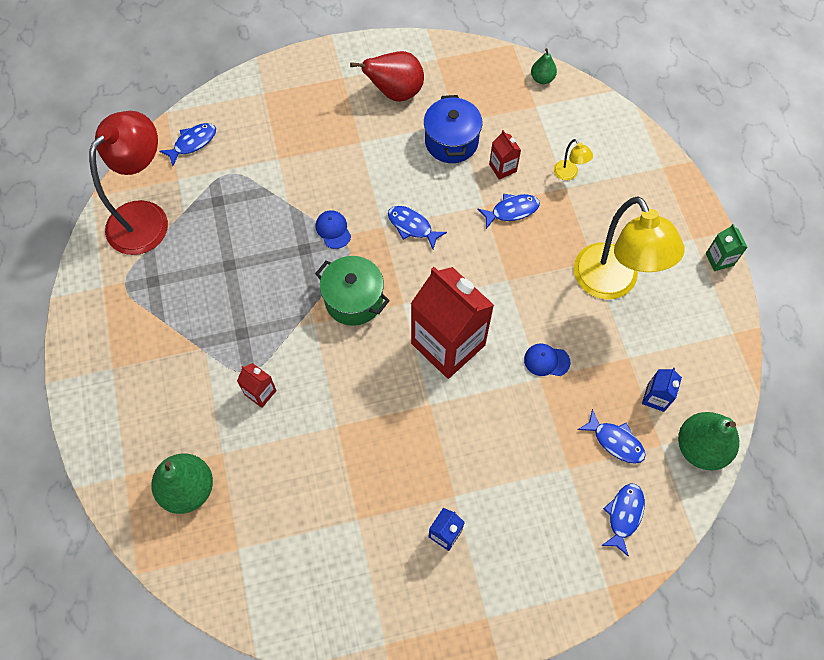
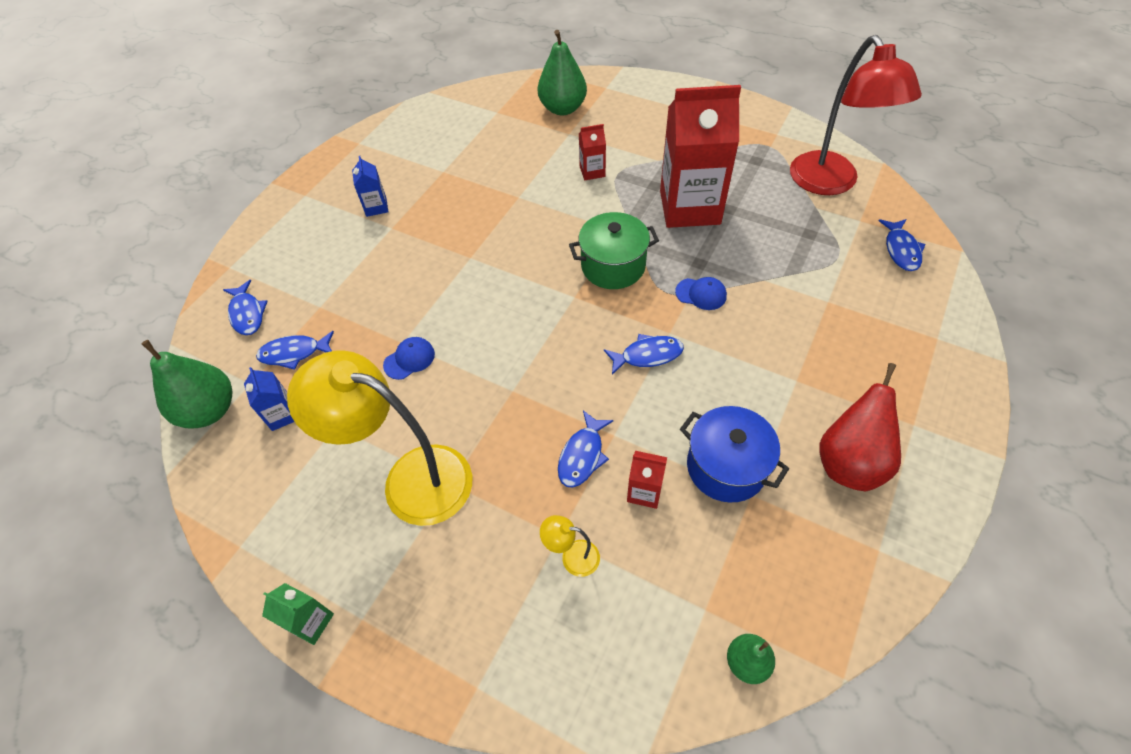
camera: 135 degrees right, 10 degrees down
red carton [411,267,494,379] -> red carton moved to [660,85,741,228]

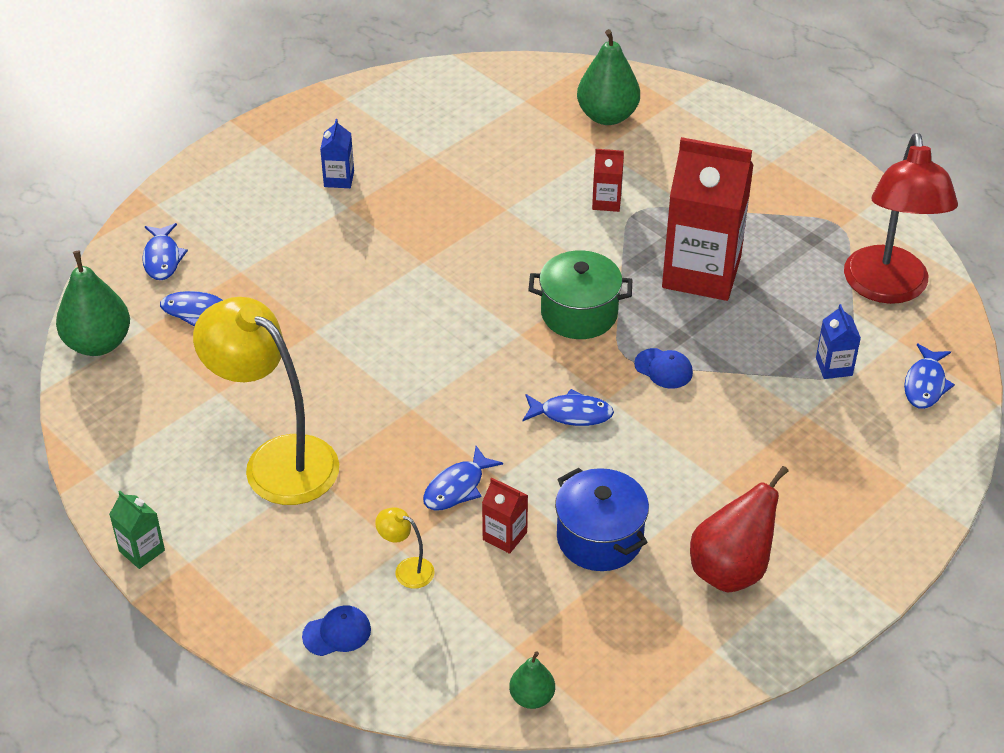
camera: 15 degrees right, 10 degrees down
blue carton [244,367,294,431] -> blue carton moved to [816,304,861,379]
blue cap [383,337,435,380] -> blue cap moved to [302,605,371,656]

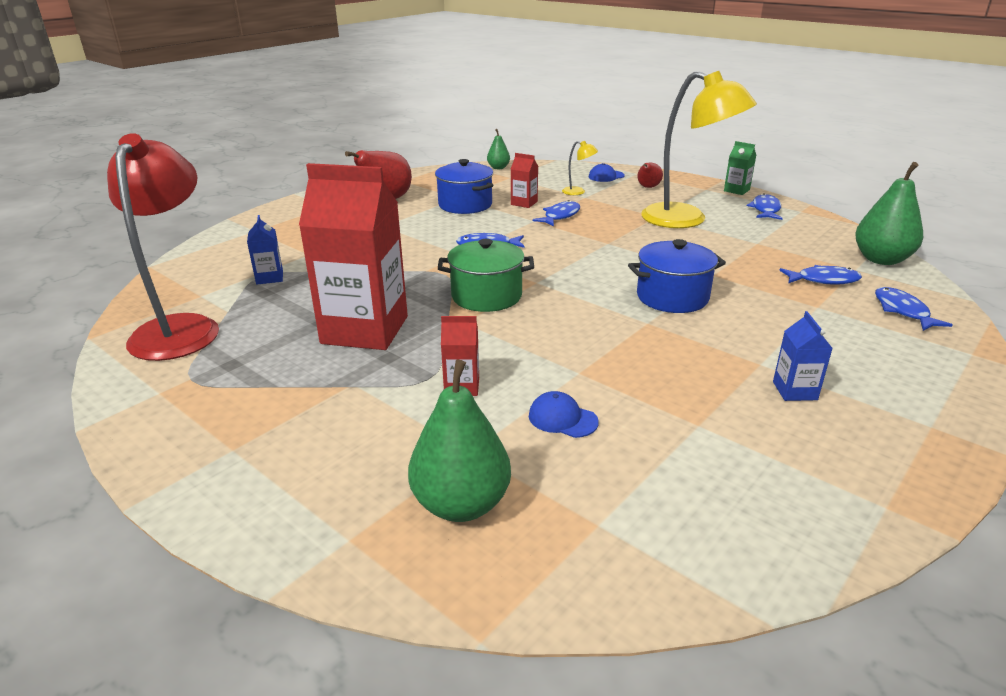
camera: 175 degrees right, 15 degrees down
blue cap [634,348,693,389] -> blue cap moved to [529,391,599,438]
blue fish [904,344,955,409] -> blue fish moved to [747,194,783,220]
none -> blue pot [628,239,726,313]
none -> red pear [637,163,663,188]

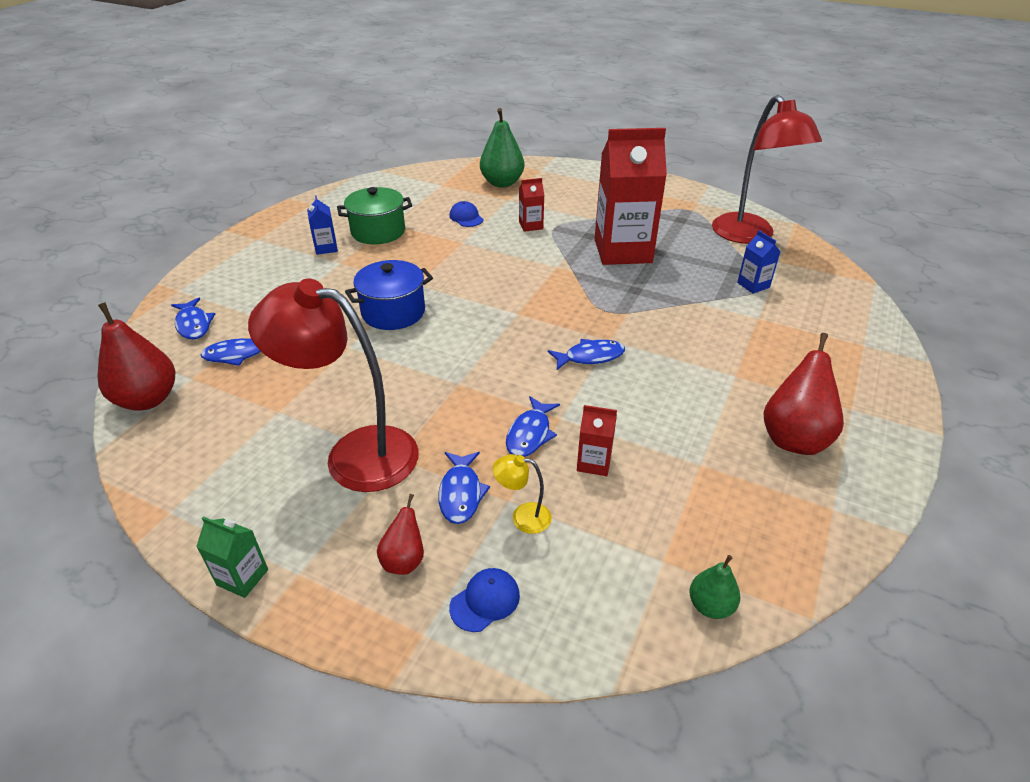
camera: 165 degrees right, 10 degrees up
blue pot [435,159,494,214] -> none
green pot [438,239,534,312] -> green pot moved to [337,187,412,244]
blue cap [529,391,599,438] -> blue cap turned 135 degrees counterclockwise [449,201,484,227]
yellow lamp [641,71,757,228] -> red lamp [248,279,419,492]
blue fish [747,194,783,220] -> blue fish moved to [438,452,490,524]
green pear [855,162,923,265] -> red pear [97,302,175,411]

